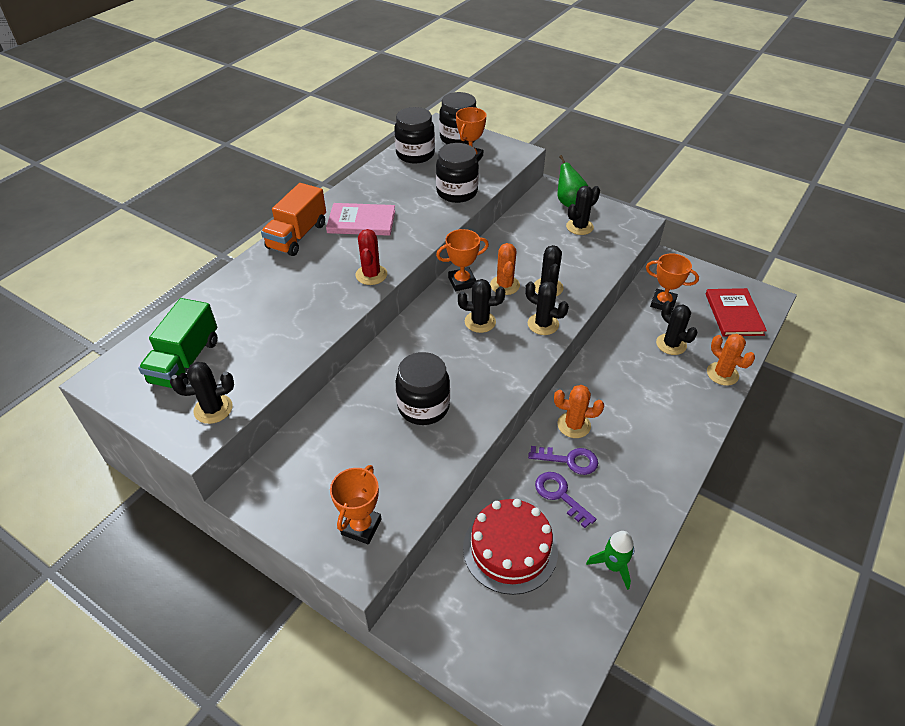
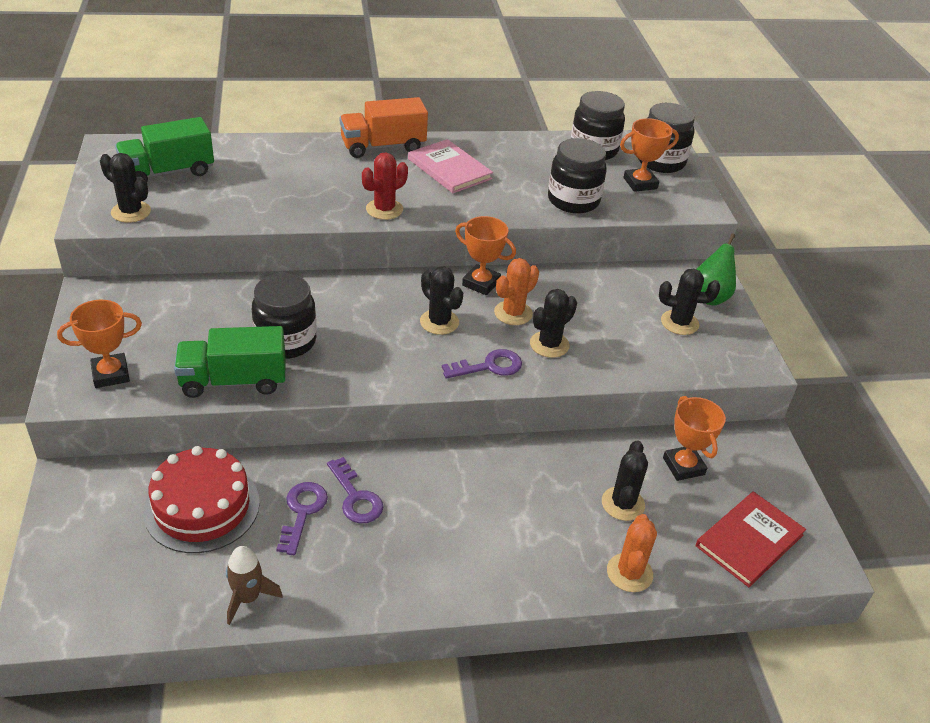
camera: 45 degrees right, 5 degrees down
black cactus [525,281,569,335] -> purple key [442,349,522,379]
orange cactus [554,385,604,438] -> none
green rocket [586,531,634,590] -> brown rocket [226,546,283,625]
none -> green truck [174,326,285,398]

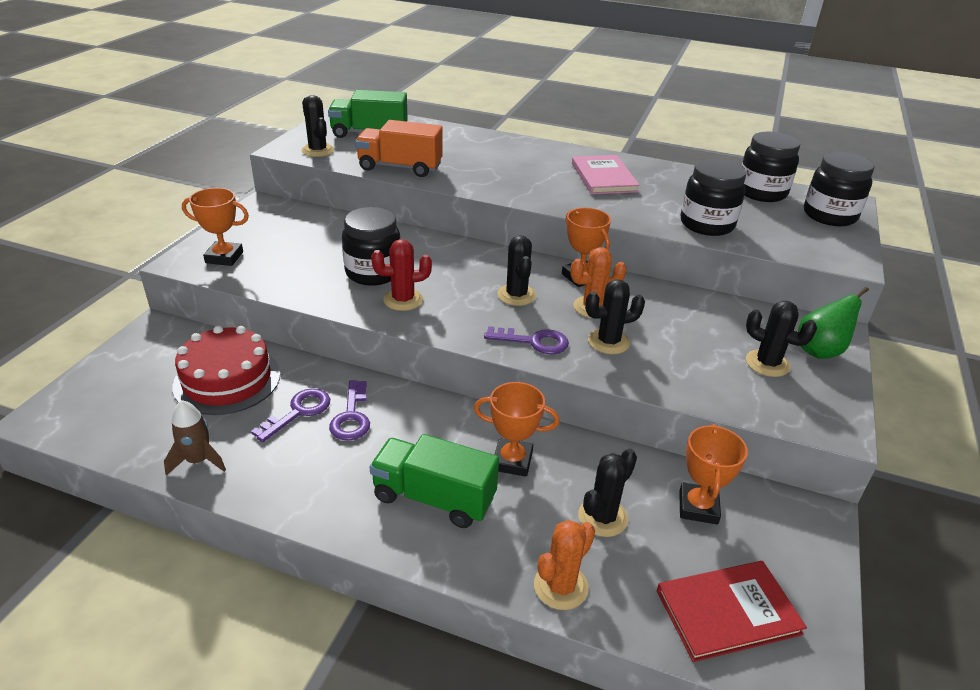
camera: 30 degrees right, 5 degrees down
green truck [174,326,285,398] -> green truck moved to [370,434,499,528]
orange truck [340,97,428,158] -> orange truck moved to [355,120,443,177]
red cactus [362,152,408,220] -> red cactus moved to [371,239,432,311]
orange trophy [620,118,679,192] -> orange trophy moved to [474,382,560,477]

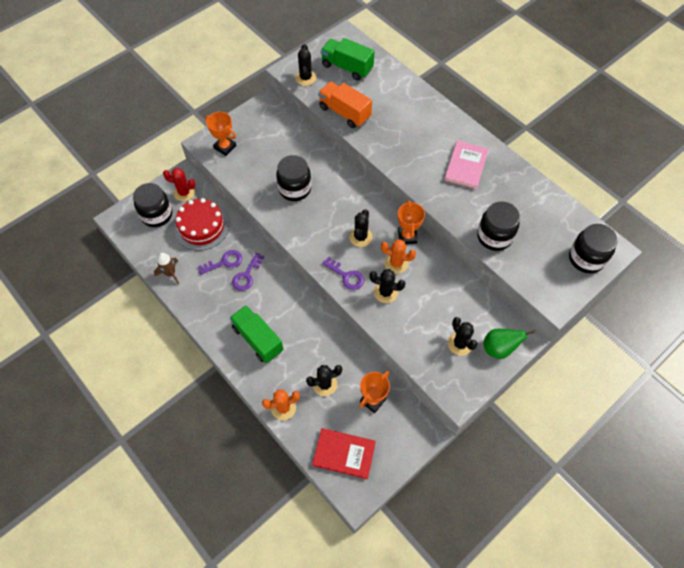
camera: 30 degrees right, 25 degrees up
red cactus [371,239,432,311] -> red cactus moved to [163,168,196,201]
orange trophy [474,382,560,477] -> none
black jar [741,132,800,202] -> black jar moved to [133,183,172,227]

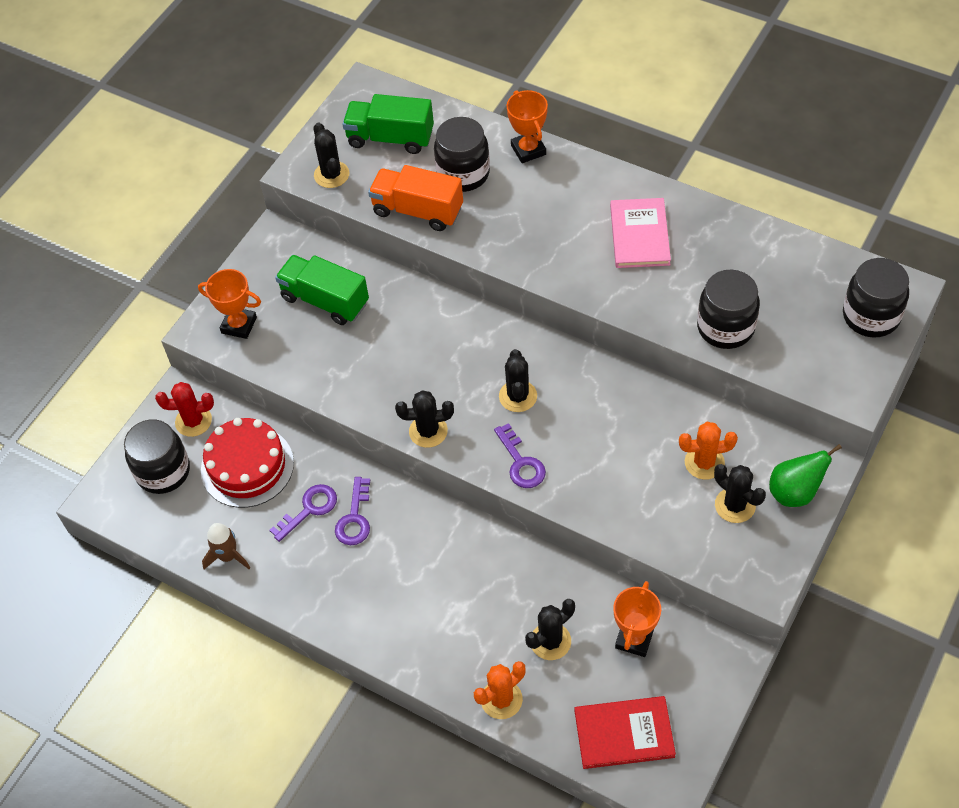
camera: 15 degrees left, 5 degrees down
green truck [229,305,283,363] -> green truck moved to [275,255,369,325]
black jar [276,155,311,201] -> black jar moved to [434,117,490,192]
purple key [322,257,364,290] -> purple key turned 45 degrees clockwise [494,423,546,488]
black cactus [369,269,405,303] -> black cactus moved to [395,390,454,448]
orange cactus [381,239,416,274] -> orange cactus moved to [679,422,738,480]
orange trophy [398,200,425,244] -> orange trophy moved to [507,90,548,163]

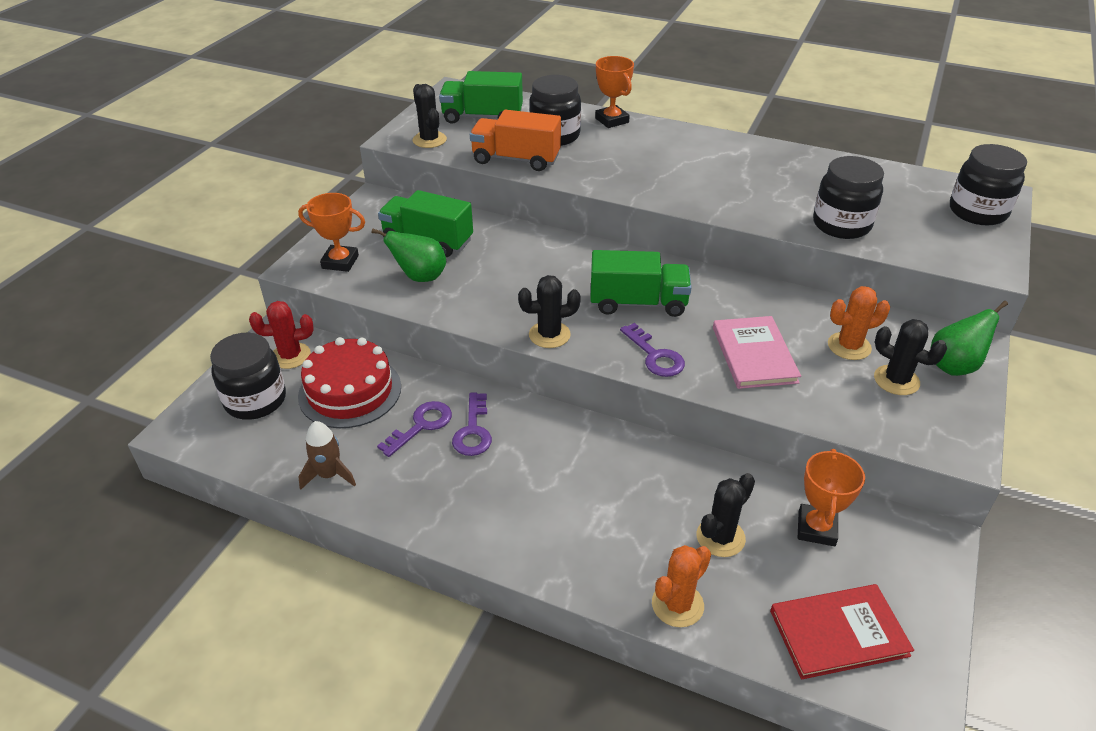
camera: 10 degrees left, 15 degrees down
black cactus [499,349,537,412] -> green truck [590,250,692,317]
pink book [610,198,671,268] -> pink book moved to [713,316,801,389]
none -> green pear [372,228,446,282]

